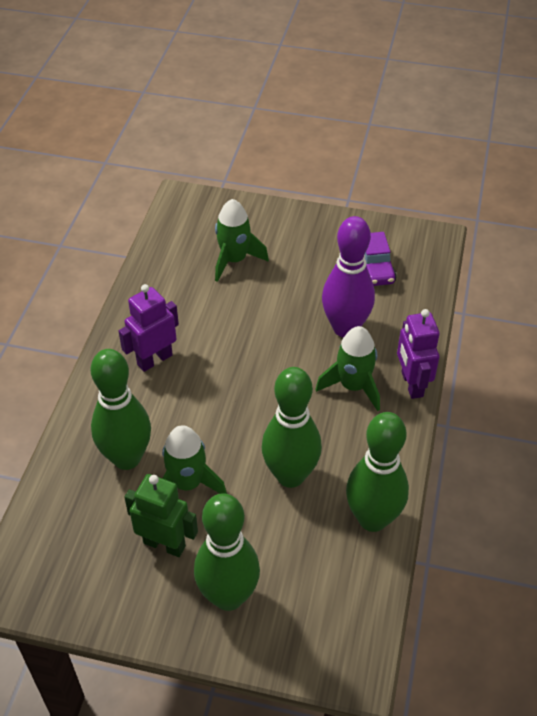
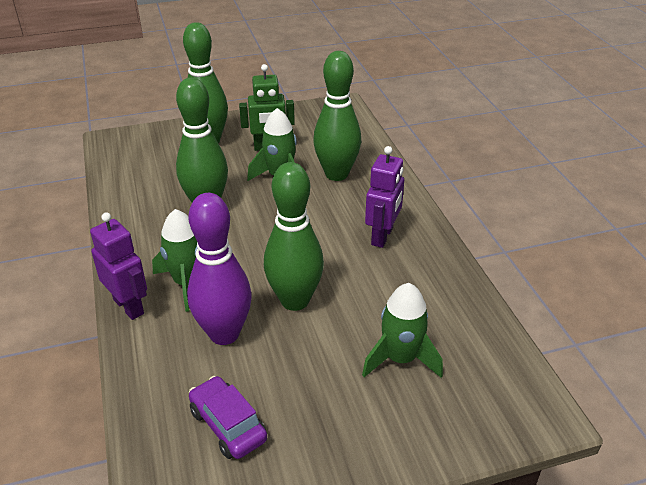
camera: 150 degrees right, 10 degrees down
green bowling pin [346,412,409,532] -> green bowling pin moved to [264,162,324,311]

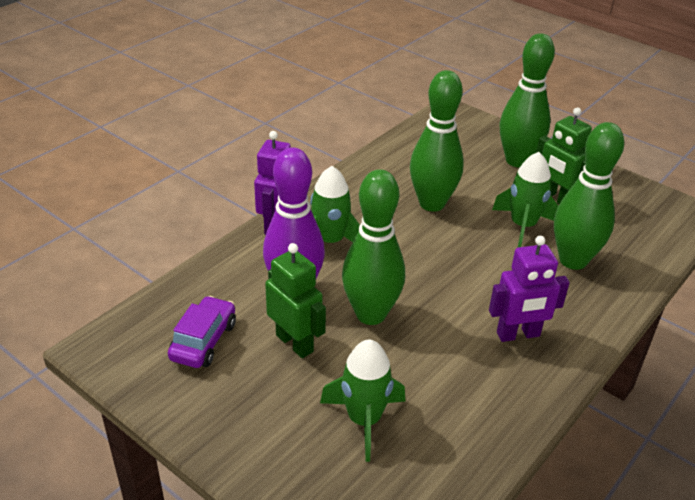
camera: 55 degrees right, 0 degrees up
none -> green robot [265,243,326,358]

